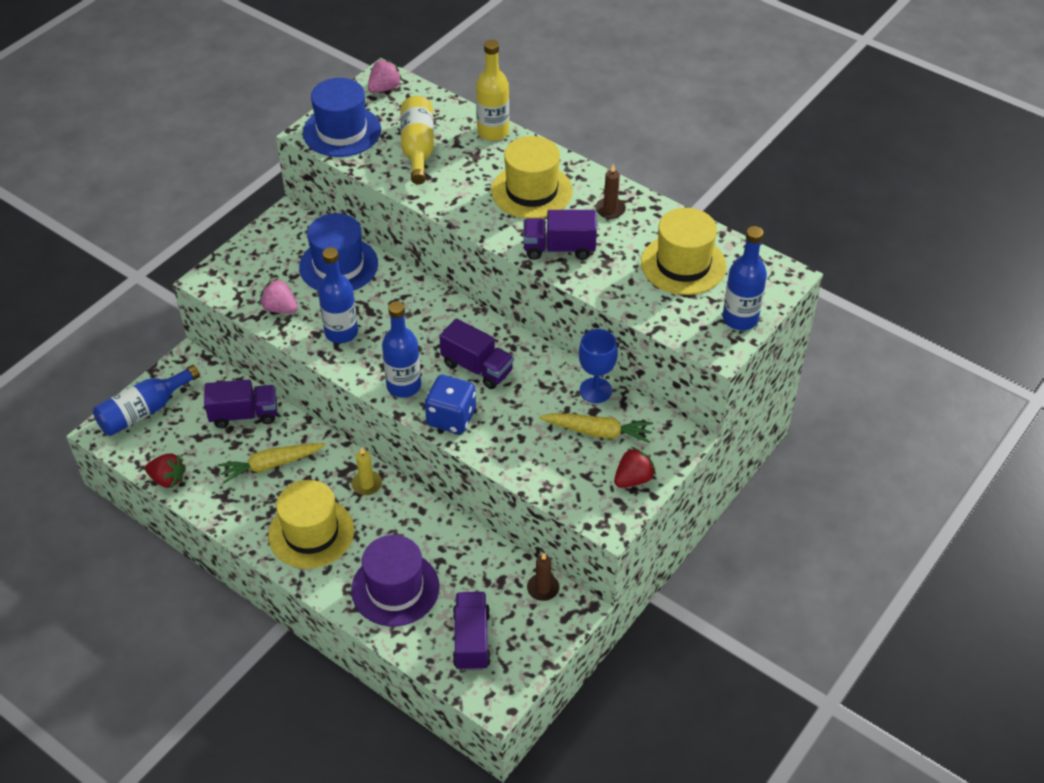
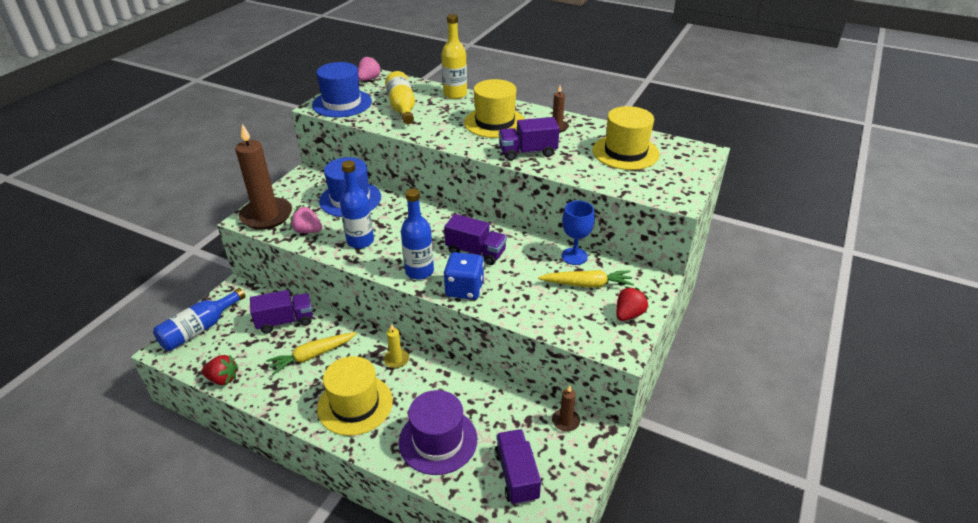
camera: 10 degrees left, 10 degrees down
blue bottle [722,226,767,330] -> none
none -> brown candle [235,124,292,230]

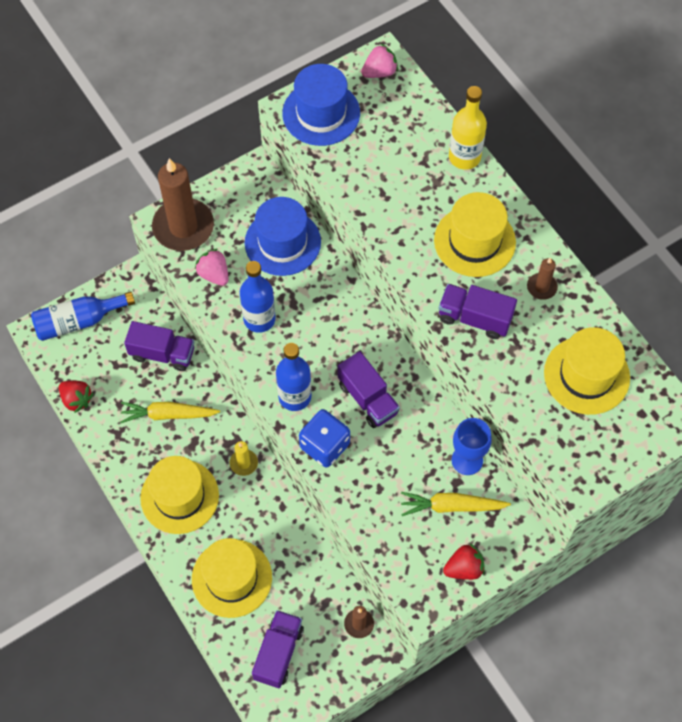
camera: 30 degrees right, 25 degrees up
yellow bottle [385,71,415,124] -> none
purple hat [399,390,477,475] -> yellow hat [192,538,272,618]
yellow carrot [538,270,634,287] -> yellow carrot turned 150 degrees clockwise [401,492,511,516]

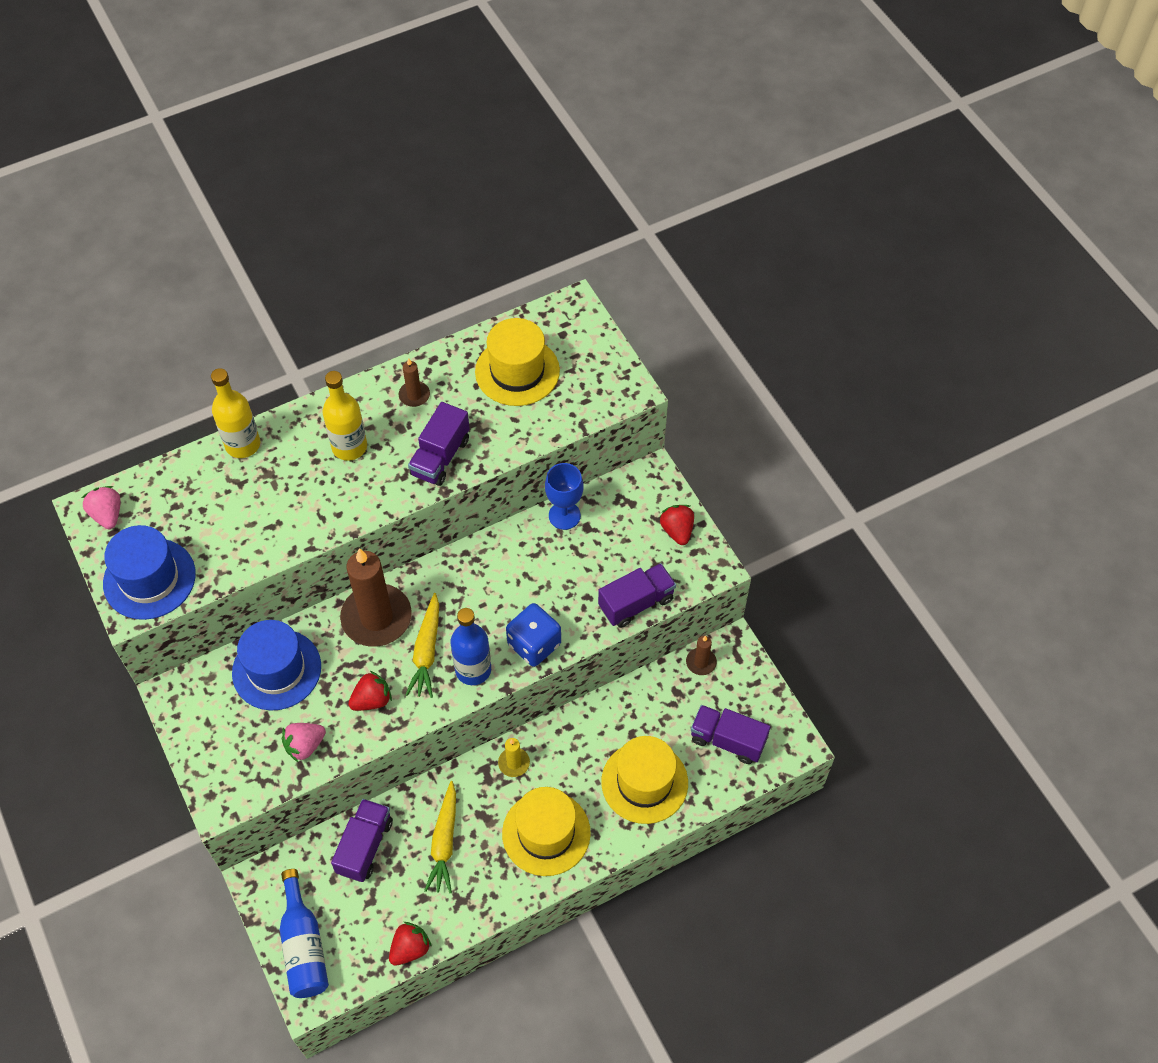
camera: 85 degrees left, 5 degrees down
brown candle [152,158,214,251] -> brown candle moved to [340,548,412,647]
blue bottle [240,261,276,333] -> red strawberry [348,671,392,711]
purple truck [338,351,400,428] -> purple truck moved to [598,563,676,628]
yellow carrot [401,492,511,516] -> yellow carrot moved to [405,593,439,698]
yellow hat [434,192,516,277] -> yellow bottle [323,371,367,461]

